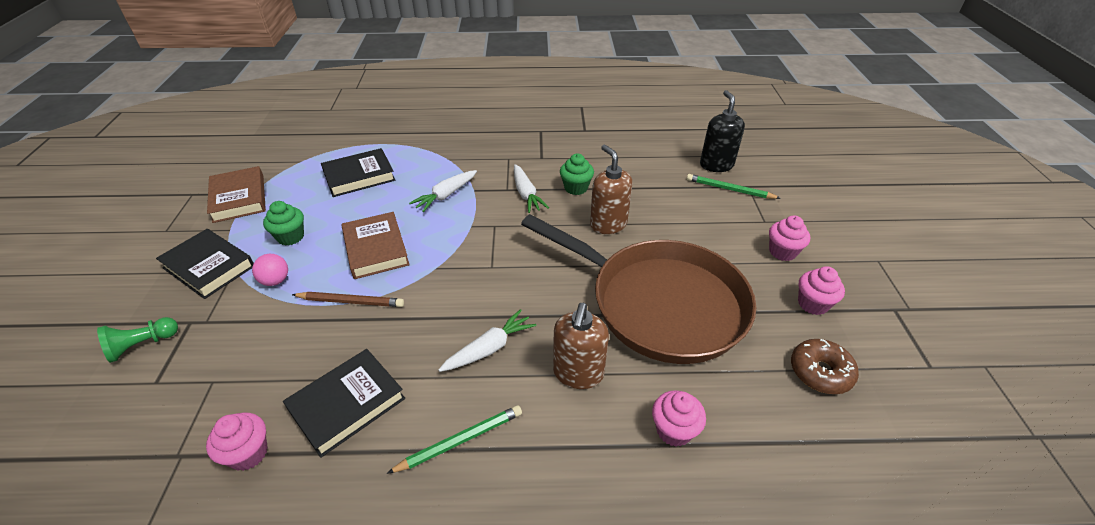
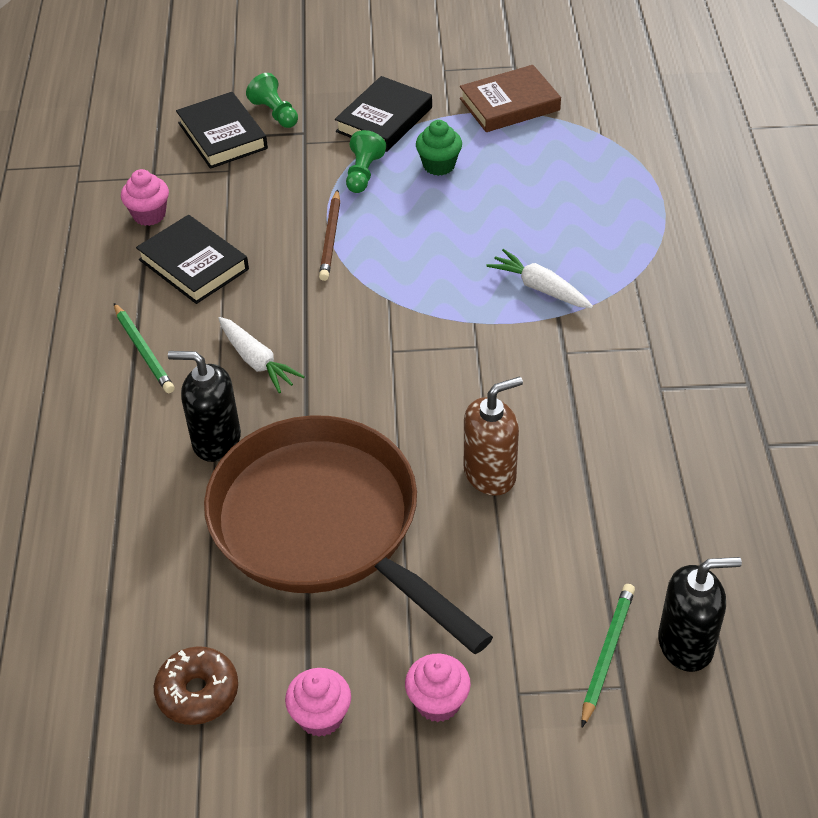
camera: 90 degrees right, 5 degrees up
pink ball [252,254,288,286] -> green pawn [346,130,386,193]
black book [321,148,395,197] -> black book moved to [176,92,268,169]
brown book [341,212,410,279] -> none
white carrot [514,164,549,213] -> none
brown pan [521,214,756,364] -> brown pan turned 105 degrees clockwise [204,415,493,654]
brown soap dispenser [553,303,609,389] -> black soap dispenser [168,351,241,462]
green cupcake [560,154,594,195] -> none
pink cupcake [652,390,706,447] -> none

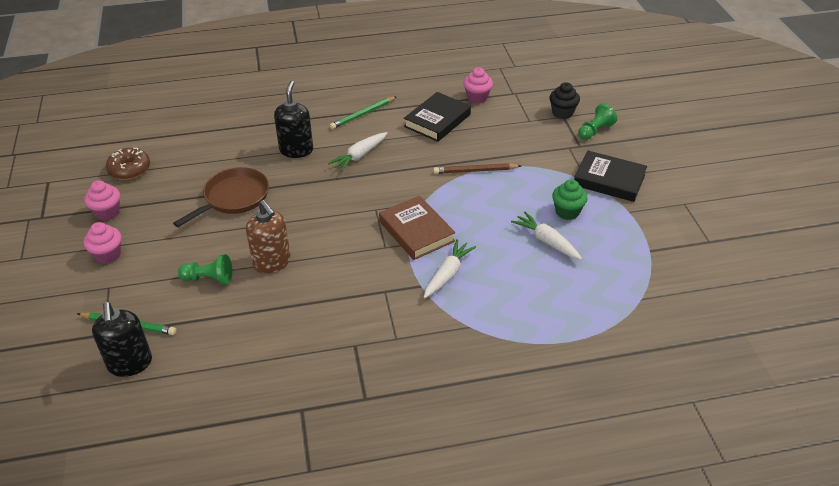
camera: 80 degrees right, 5 degrees down
black book [176,92,268,169] -> black cupcake [549,82,580,119]
brown pan [204,415,493,654] -> brown pan [173,167,269,227], size x0.53
green pawn [346,130,386,193] -> green pawn moved to [178,254,232,285]
brown book [460,65,561,132] -> brown book moved to [379,196,456,260]
none -> white carrot [511,212,582,260]

